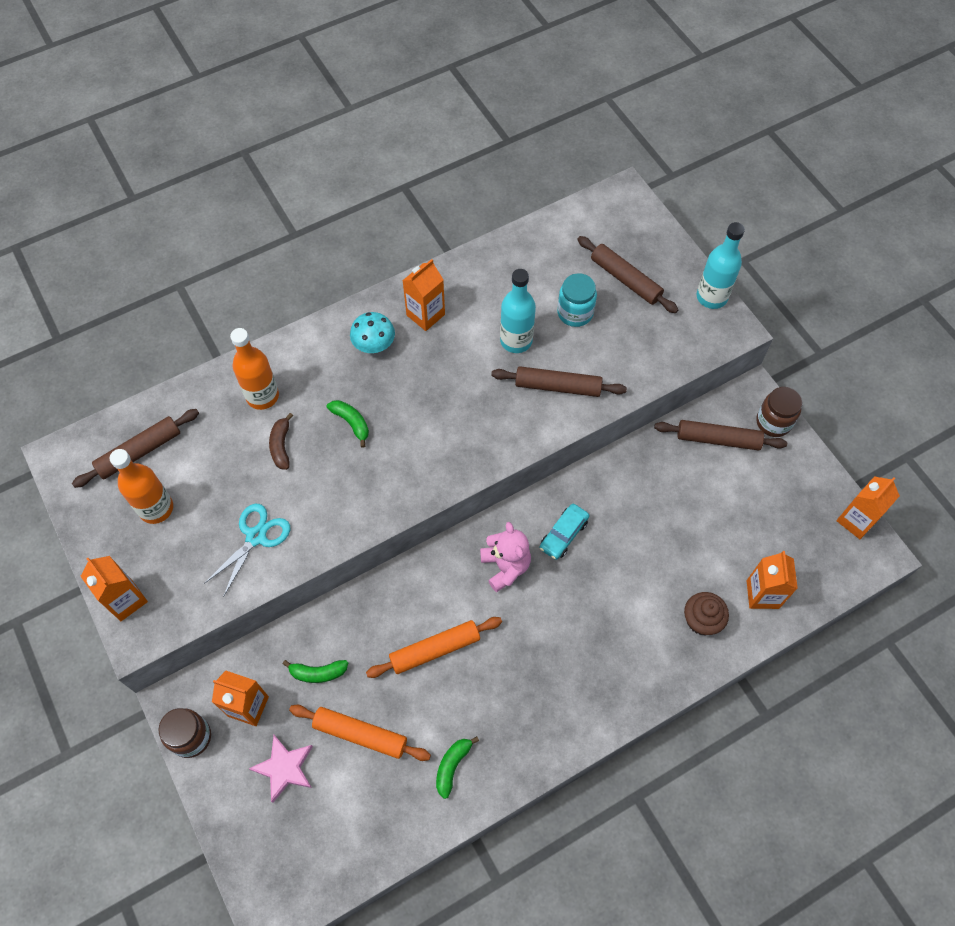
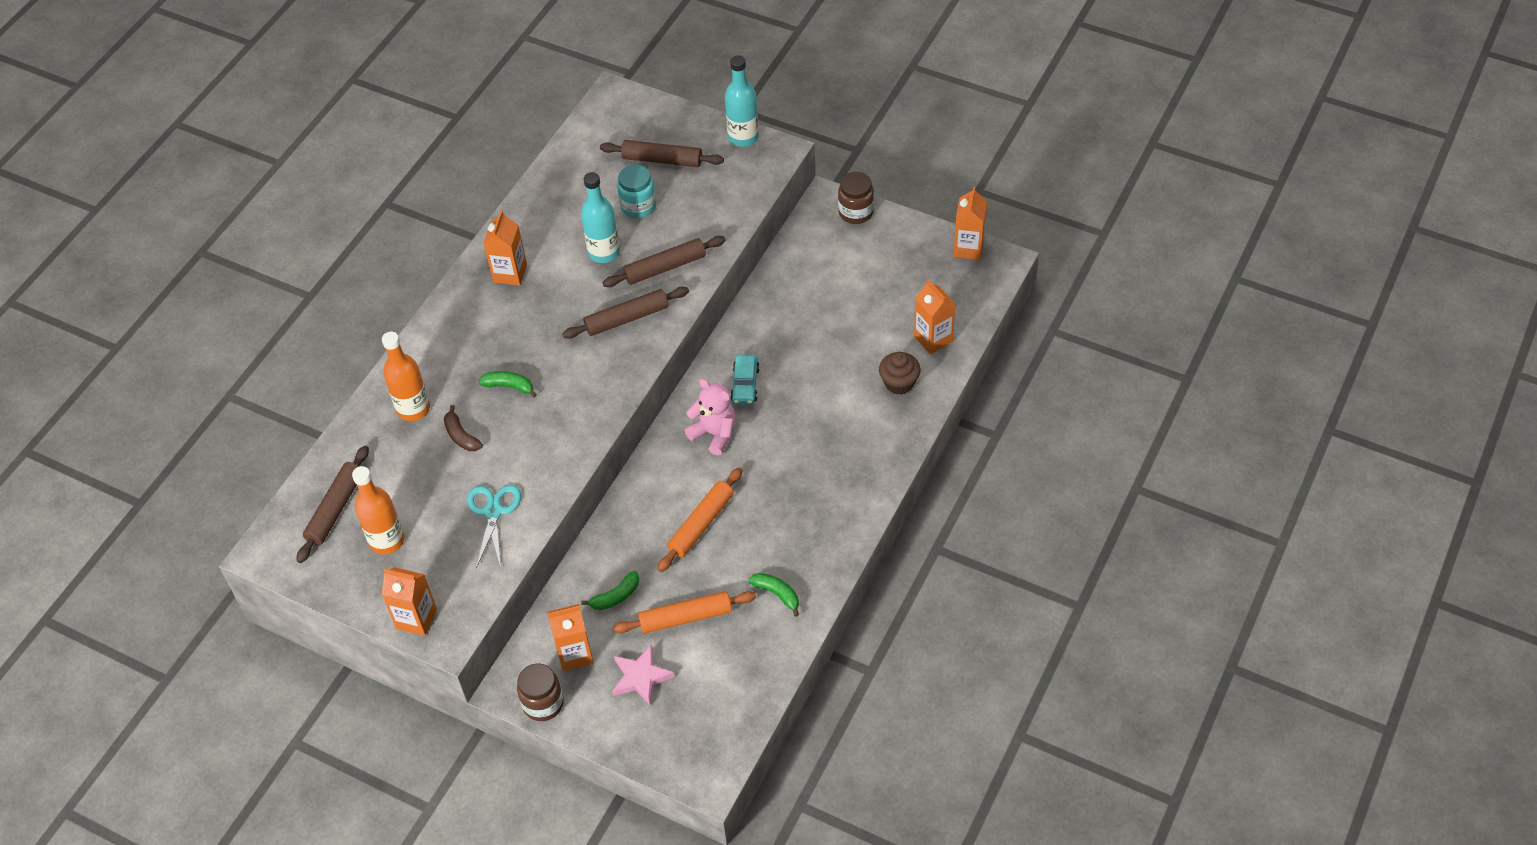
camera: 30 degrees left, 10 degrees down
turquoise mushroom [350,312,395,353] -> none
green banana [436,736,479,799] -> green banana turned 135 degrees clockwise [749,573,799,617]
brown rolling pin [654,420,787,451] -> brown rolling pin moved to [562,287,689,339]

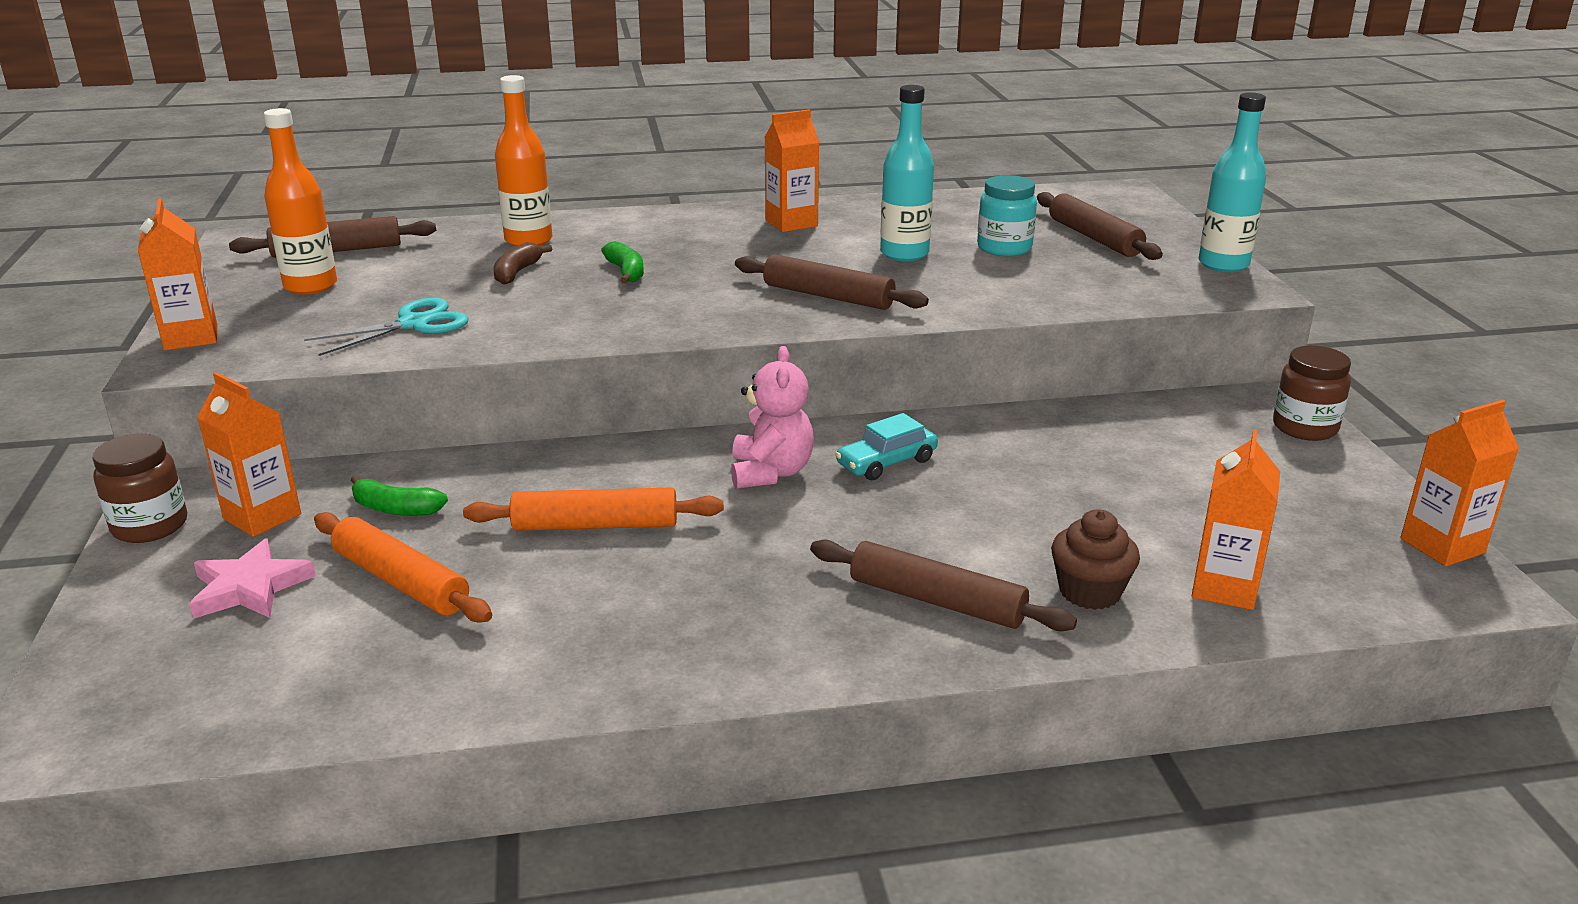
camera: 50 degrees right, 25 degrees down
brown rolling pin [602,236,726,287] -> brown rolling pin moved to [810,539,1077,631]
green banana [749,573,799,617] -> none

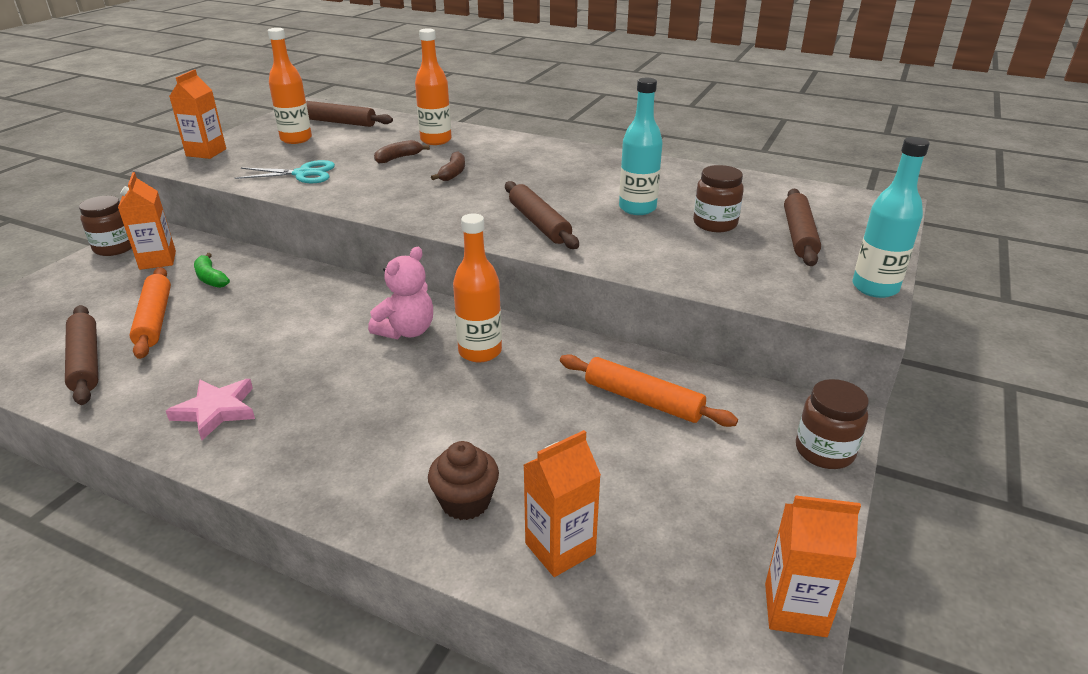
camera: 35 degrees right, 5 degrees up
pink star [189,538,316,619] -> pink star moved to [166,379,255,440]
orange rolling pin [463,487,724,531] -> orange rolling pin moved to [560,354,738,427]
green banana [601,241,644,284] -> brown banana [431,152,465,181]
orange carton [764,109,819,232] -> none
brown rolling pin [810,539,1077,631] -> brown rolling pin moved to [65,305,98,405]
turquoise car [835,413,938,480] -> orange bottle [453,213,502,363]
turquoise jar [977,175,1037,256] -> brown jar [693,165,744,232]

